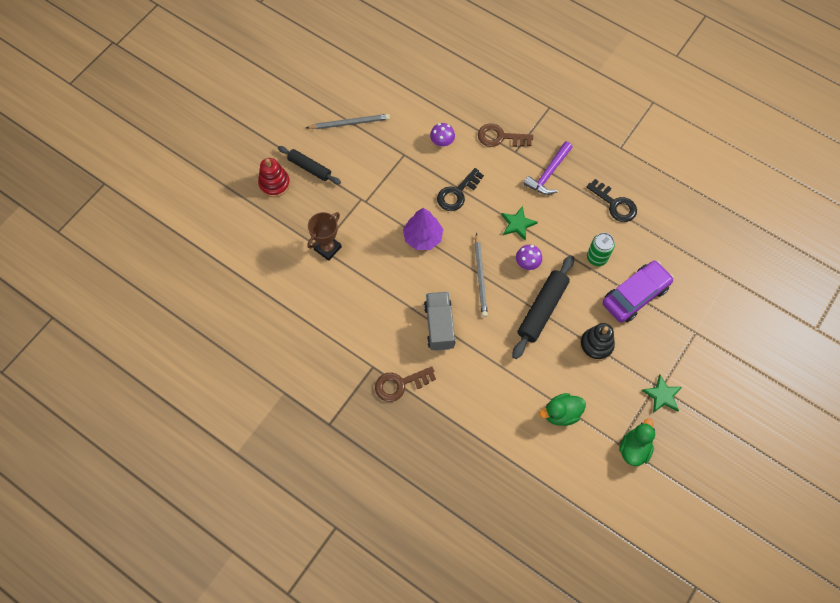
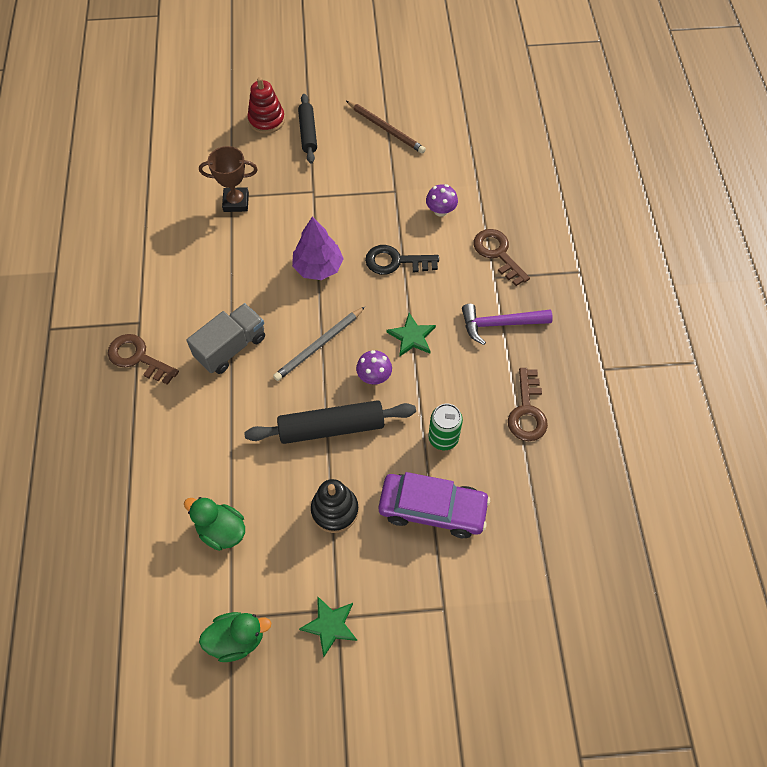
camera: 50 degrees right, 5 degrees down
grey pencil [306,114,390,129] -> brown pencil [346,101,426,154]
black key [586,179,637,222] -> brown key [508,368,548,441]

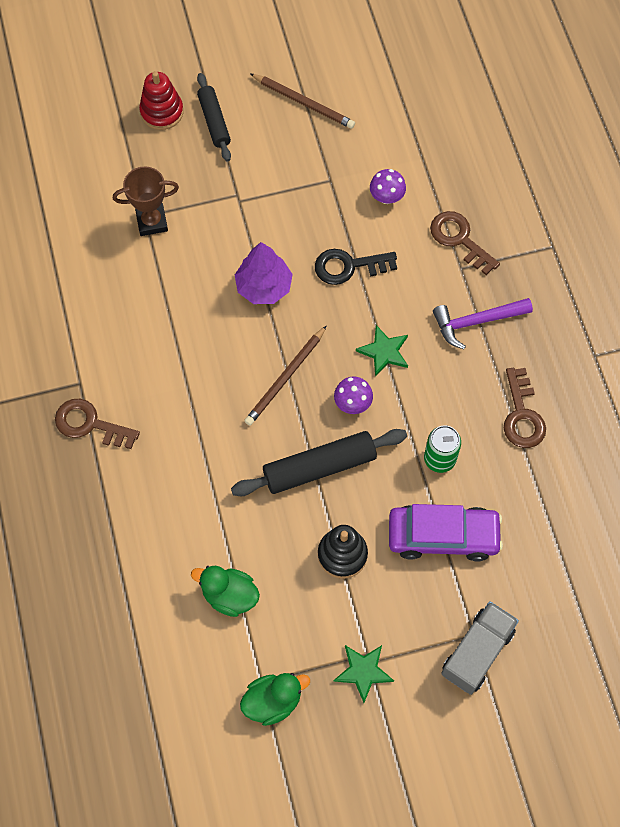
camera: 10 degrees left, 5 degrees up
grey truck [186,303,265,374] -> grey truck moved to [441,601,519,695]
grey pencil [273,307,365,381] -> brown pencil [244,325,327,426]

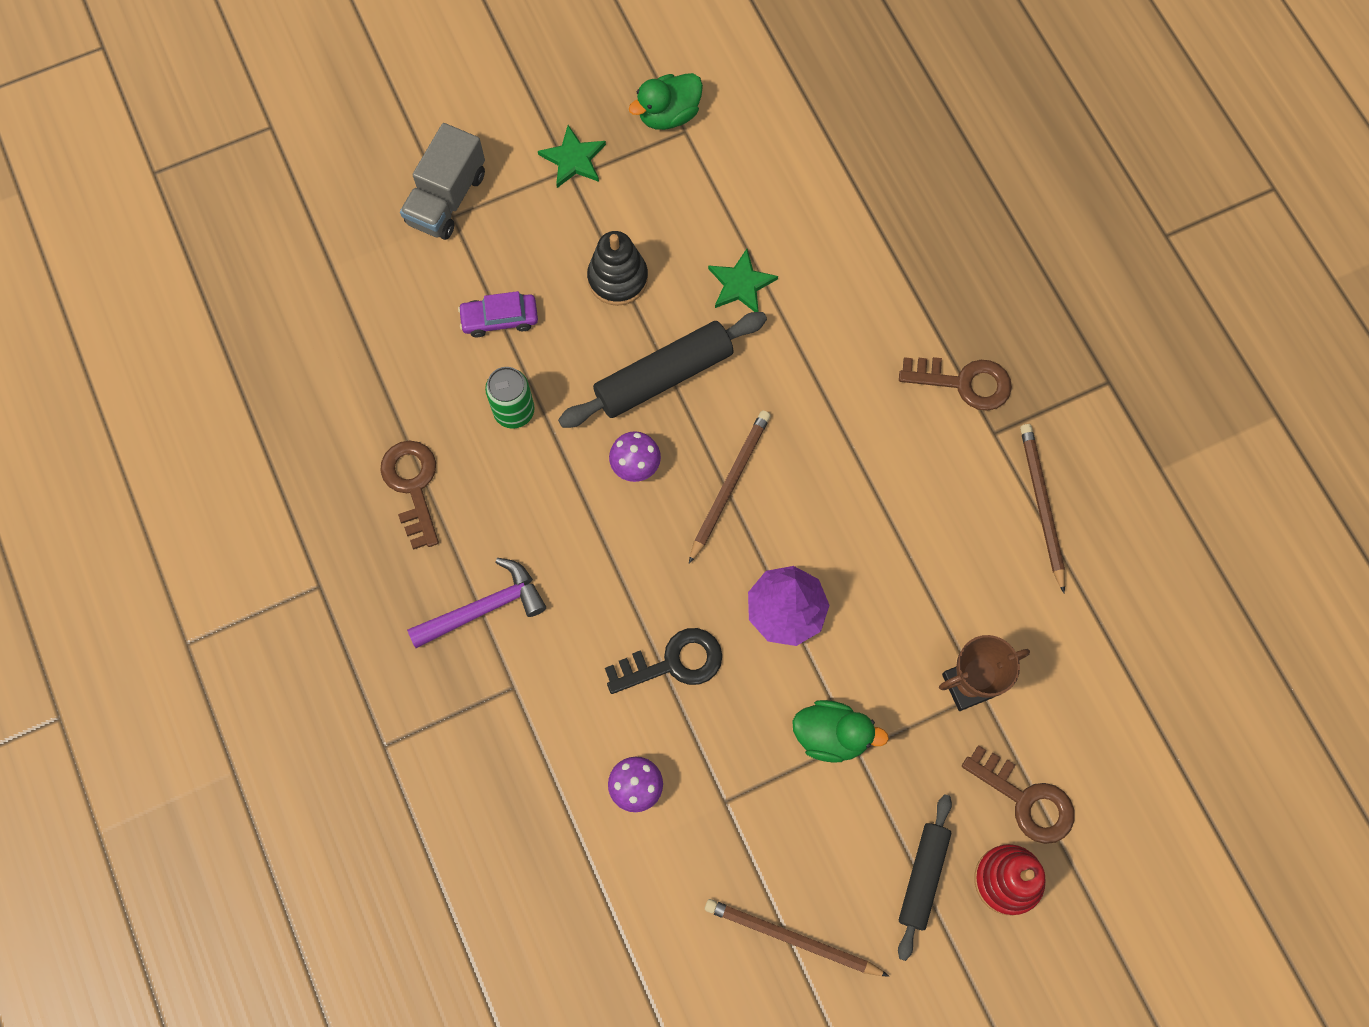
camera: 170 degrees right, 5 degrees up
green duck [191,566,260,617] -> green duck moved to [792,700,889,763]
black rolling pin [197,73,231,162] -> black rolling pin turned 45 degrees clockwise [898,794,952,961]
green star [356,325,408,377] -> green star moved to [708,249,778,312]
purple car [389,504,503,562] -> purple car [458,291,538,337], size x0.57
brown key [430,211,500,275] -> brown key moved to [962,745,1075,844]
none -> brown pencil [1020,424,1065,593]

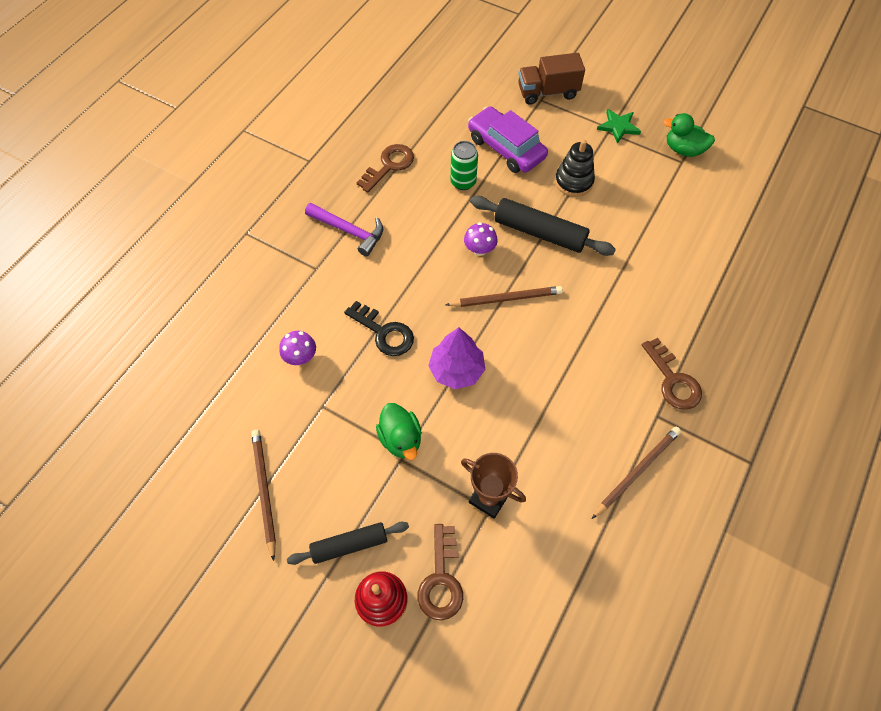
camera: 55 degrees right, 10 degrees down
grey truck [400,123,485,240] -> brown truck [518,53,585,105]
purple car [458,291,538,337] -> purple car [468,106,548,173], size x1.77
green star [708,249,778,312] -> none

